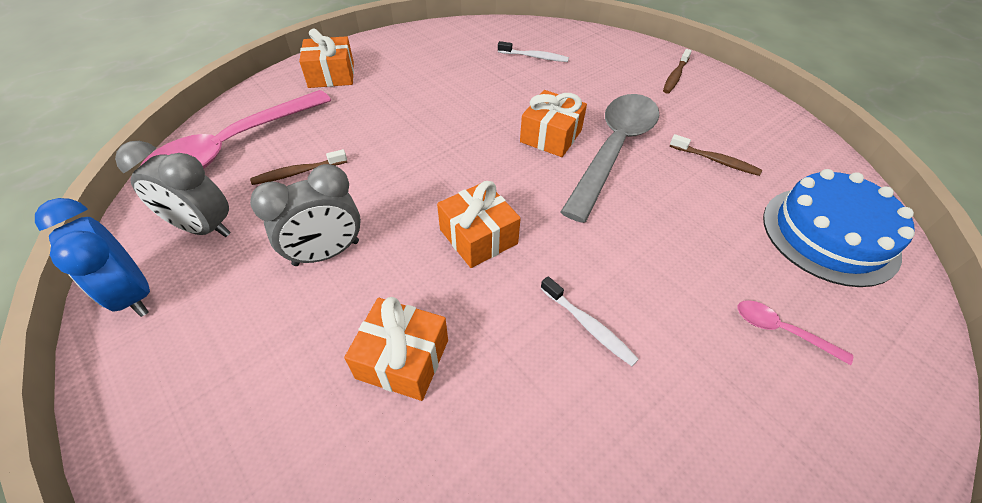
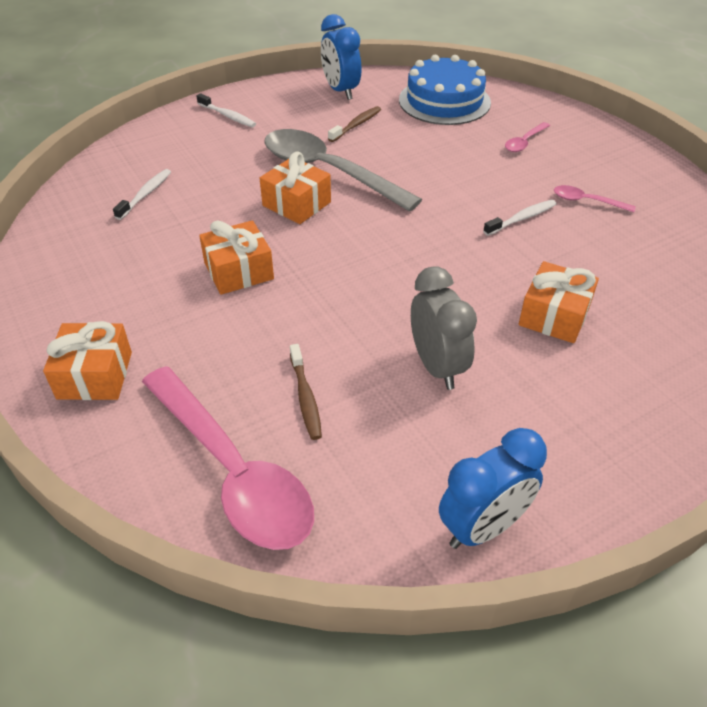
camera: 80 degrees left, 5 degrees down
grey clock [115,141,231,237] -> none
orange gift [437,181,521,268] -> orange gift moved to [199,220,274,295]
brown toothbrush [663,49,692,94] -> white toothbrush [196,93,256,127]
none -> blue clock [321,14,362,100]
none -> pink spoon [554,185,636,212]

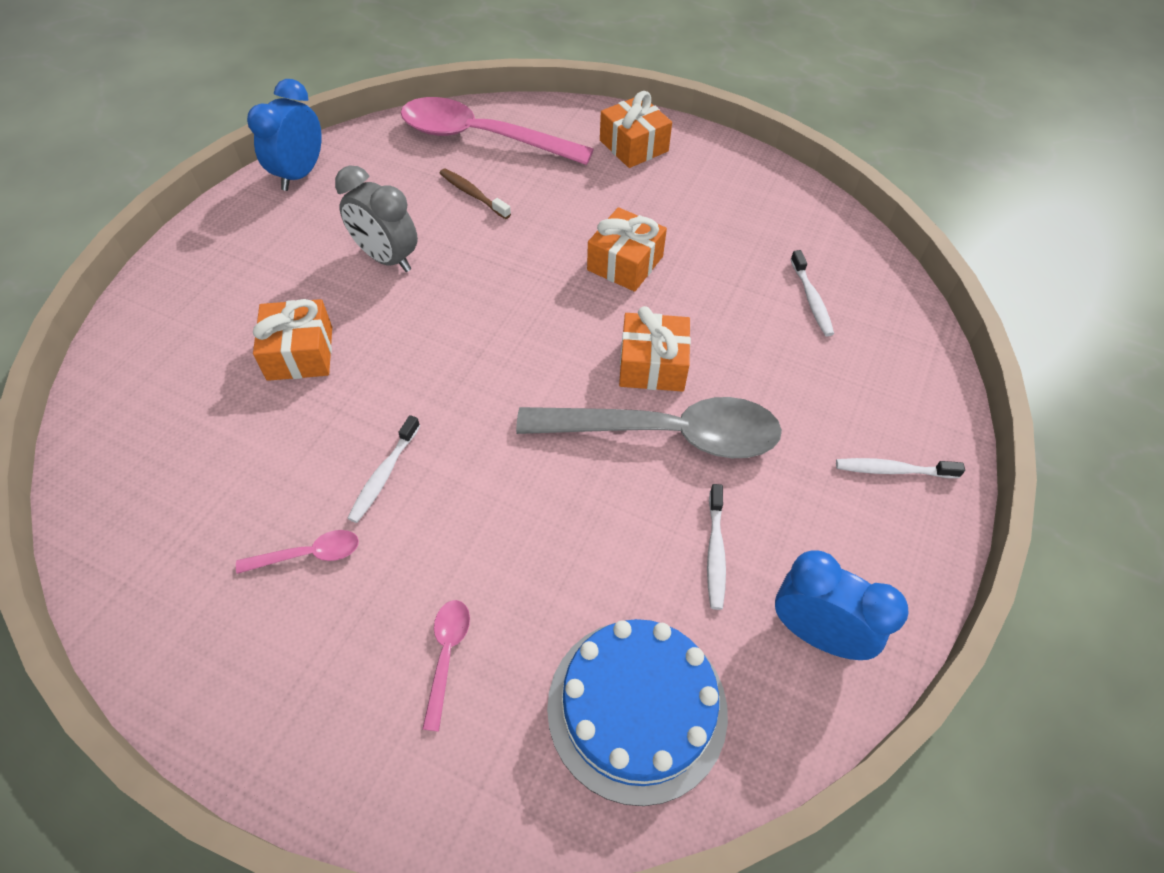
camera: 145 degrees right, 10 degrees up
brown toothbrush [328,106,381,142] -> white toothbrush [707,484,726,610]

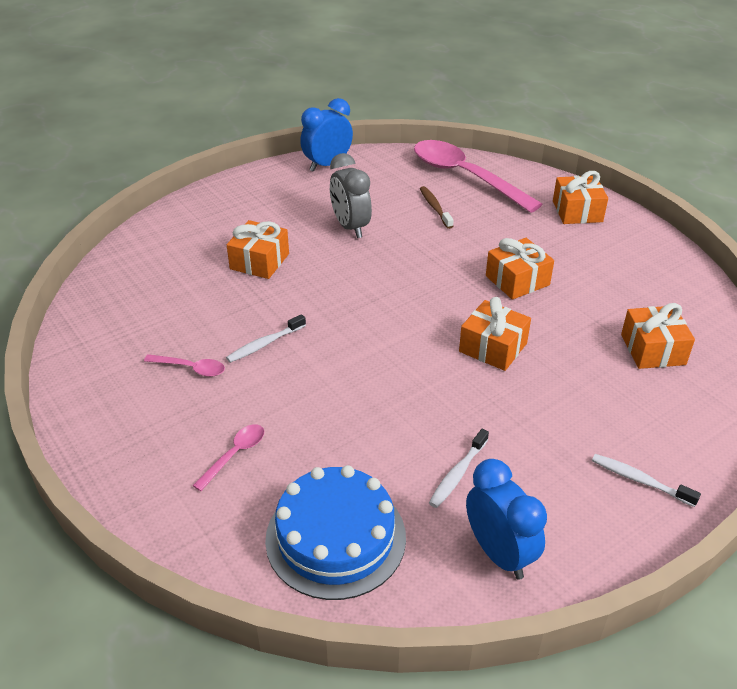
camera: 30 degrees right, 15 degrees down
grey spoon [516,397,782,458] -> none
white toothbrush [790,250,834,336] -> orange gift [621,303,695,369]

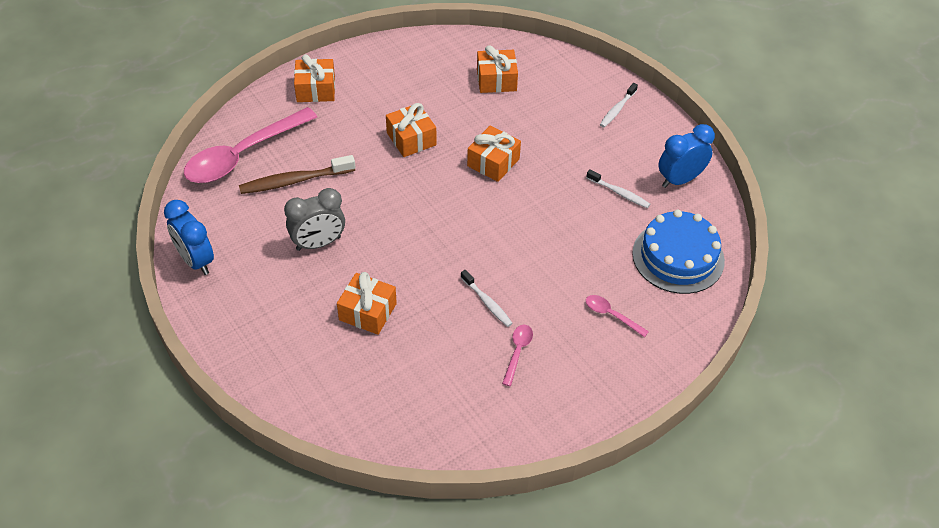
camera: 90 degrees left, 10 degrees up
brown toothbrush [420,186,454,229] -> brown toothbrush [239,155,355,194], size x1.65

